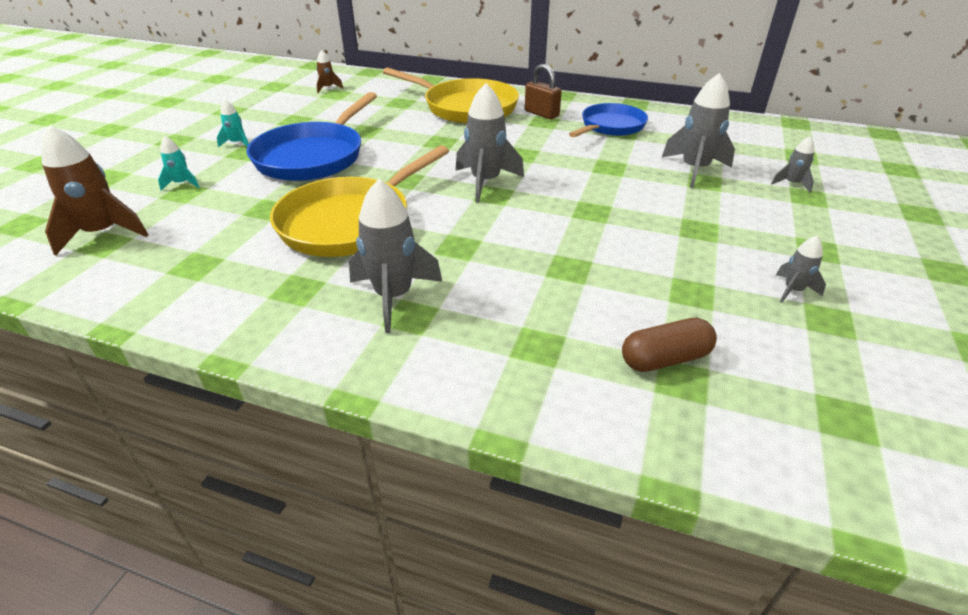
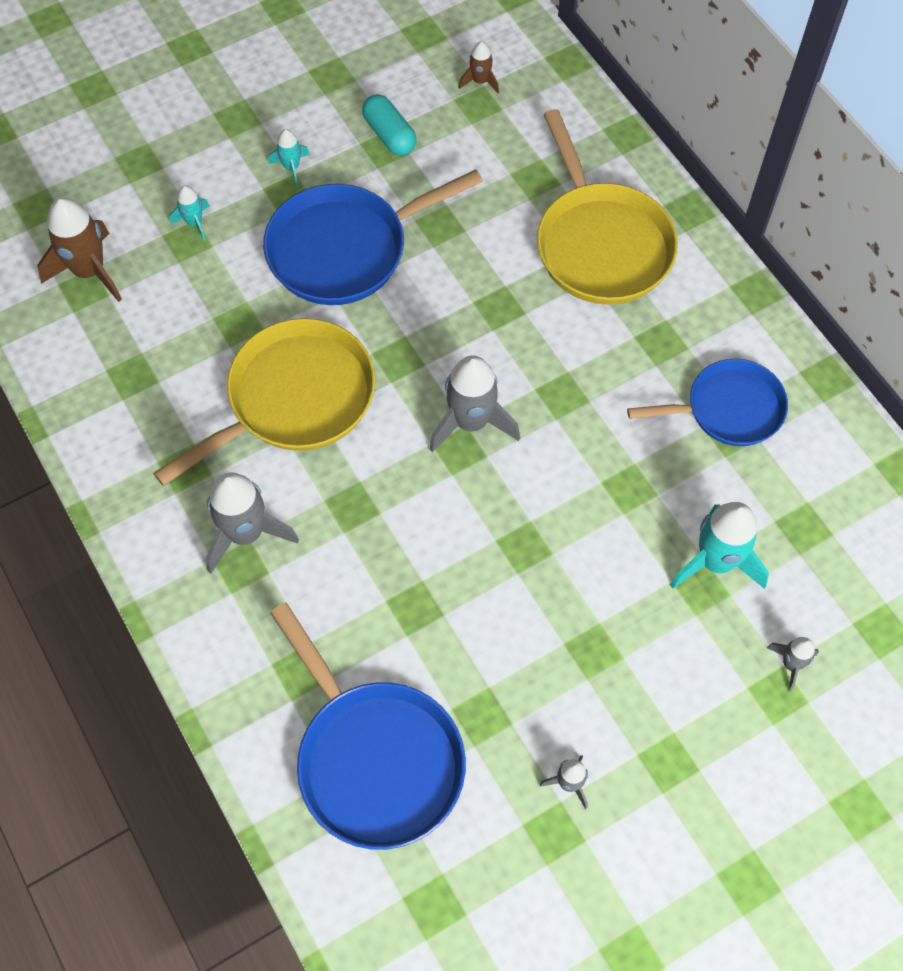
camera: 40 degrees right, 25 degrees up
yellow pan [270,145,449,257] -> yellow pan turned 150 degrees clockwise [153,318,376,486]
brown padlock [525,64,562,119] -> none
brown capsule [622,318,717,372] -> blue pan [270,603,466,850]
grey rocket [662,73,735,188] -> turquoise rocket [670,502,769,589]
none -> turquoise capsule [362,94,416,156]

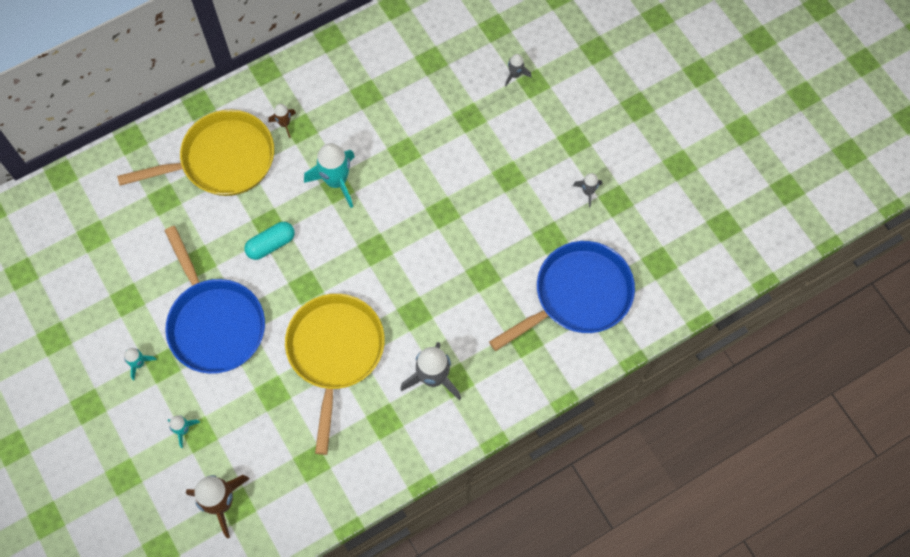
camera: 90 degrees left, 5 degrees up
yellow pan [153,318,376,486] -> yellow pan turned 45 degrees clockwise [285,294,385,455]
turquoise capsule [362,94,416,156] -> turquoise capsule moved to [244,222,295,260]
grey rocket [430,355,520,452] -> none
brown rocket [459,42,499,93] -> brown rocket moved to [268,104,296,138]
blue pan [627,359,788,446] -> none
turquoise rocket [670,502,769,589] -> turquoise rocket moved to [304,143,355,208]

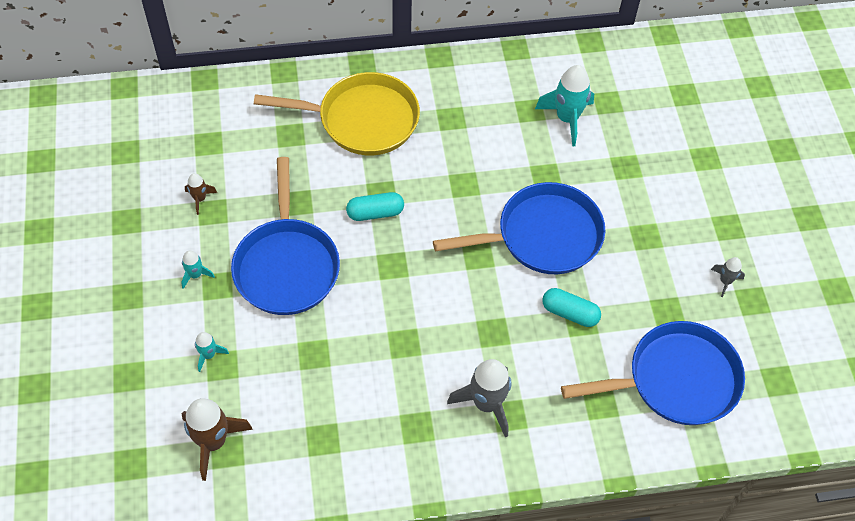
camera: 20 degrees right, 10 degrees down
brown rocket [268,104,296,138] -> brown rocket moved to [185,173,217,215]
yellow pan [285,294,385,455] -> none
turquoise rocket [304,143,355,208] -> turquoise rocket moved to [535,65,594,147]
grey rocket [505,54,532,86] -> none
none -> blue pan [433,182,606,274]
none -> turquoise capsule [542,288,601,327]

